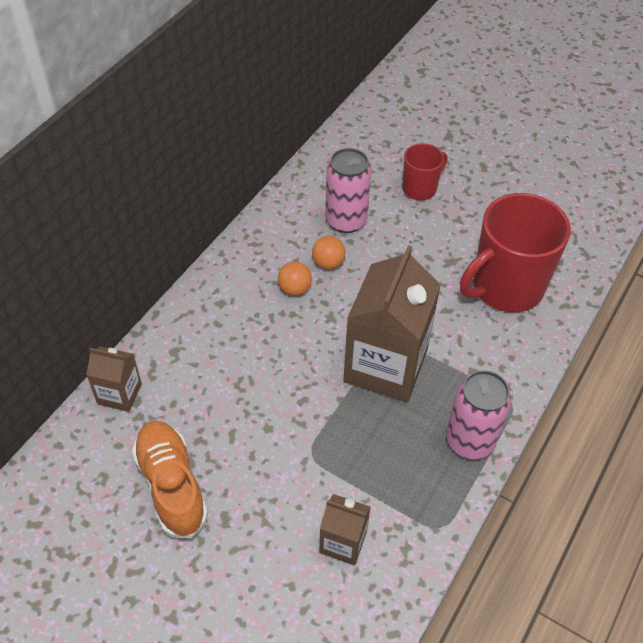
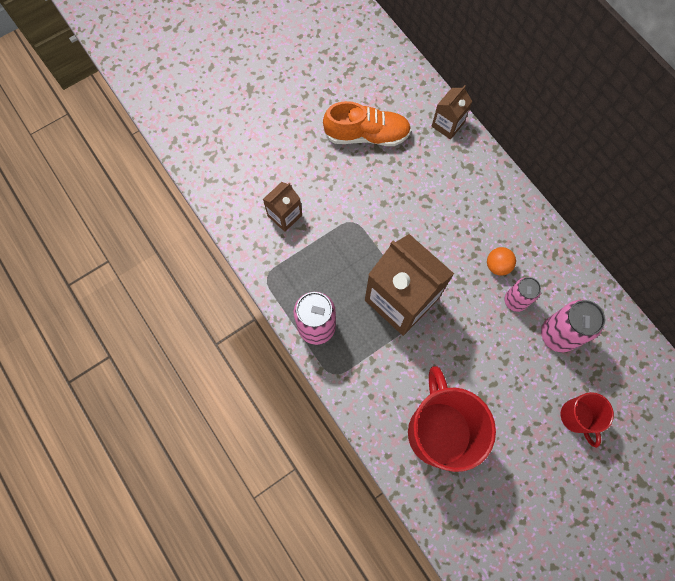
camera: 115 degrees right, 20 degrees up
orange ball [312,236,345,269] -> pink can [504,277,541,312]

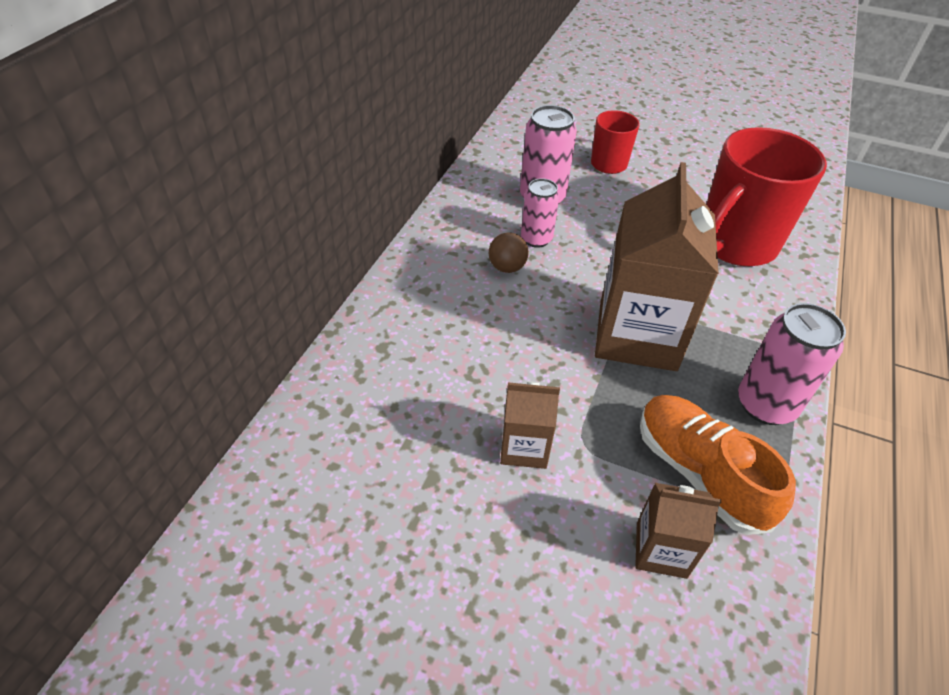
camera: 125 degrees left, 25 degrees down
orange shoe [323,101,411,146] -> orange shoe moved to [640,395,796,535]
brown carton [431,85,472,139] -> brown carton moved to [500,381,560,469]
orange ball [487,247,516,276] -> brown ball [489,233,529,273]

